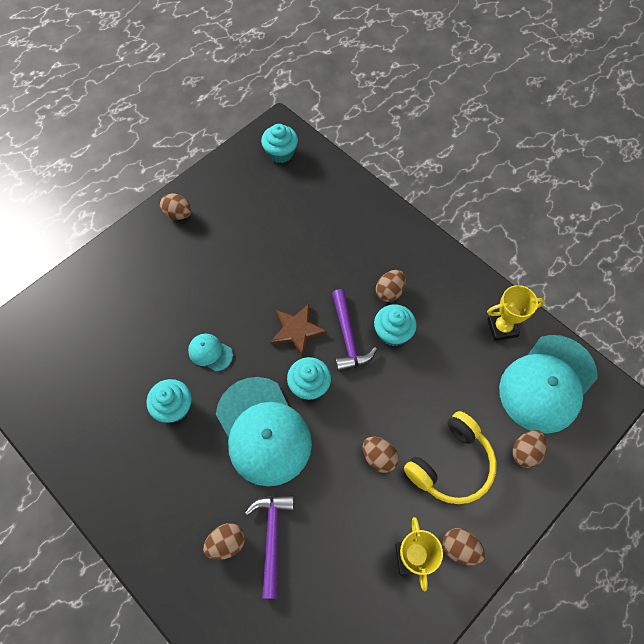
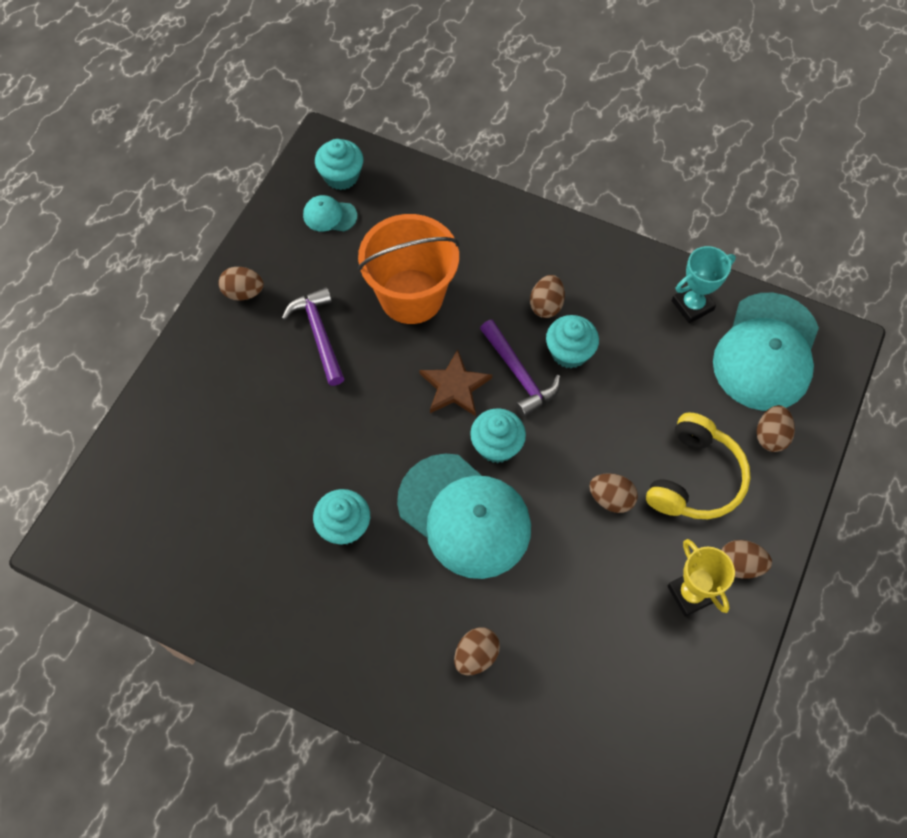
camera: 20 degrees left, 0 degrees up
turquoise cap [188,334,233,372] -> turquoise cap moved to [303,195,357,231]
purple hammer [245,495,294,599] -> purple hammer moved to [282,287,344,386]
yellow trophy [487,285,545,341] -> turquoise trophy [672,246,736,323]
none -> orange bucket [358,214,459,324]

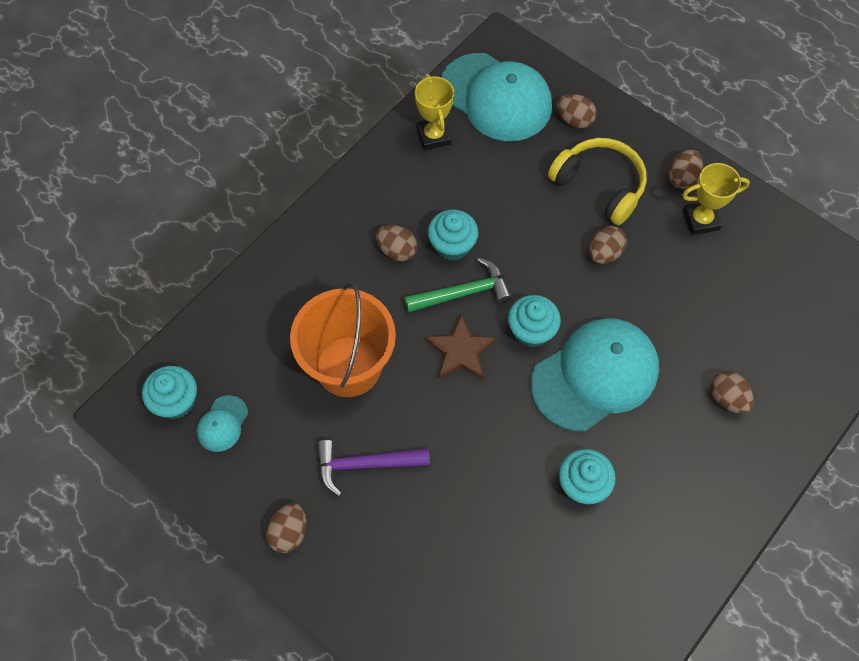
camera: 75 degrees left, 0 degrees up
purple hammer [480,319,560,417] -> green hammer [404,258,512,313]
turquoise trophy [672,246,736,323] -> yellow trophy [415,74,454,150]

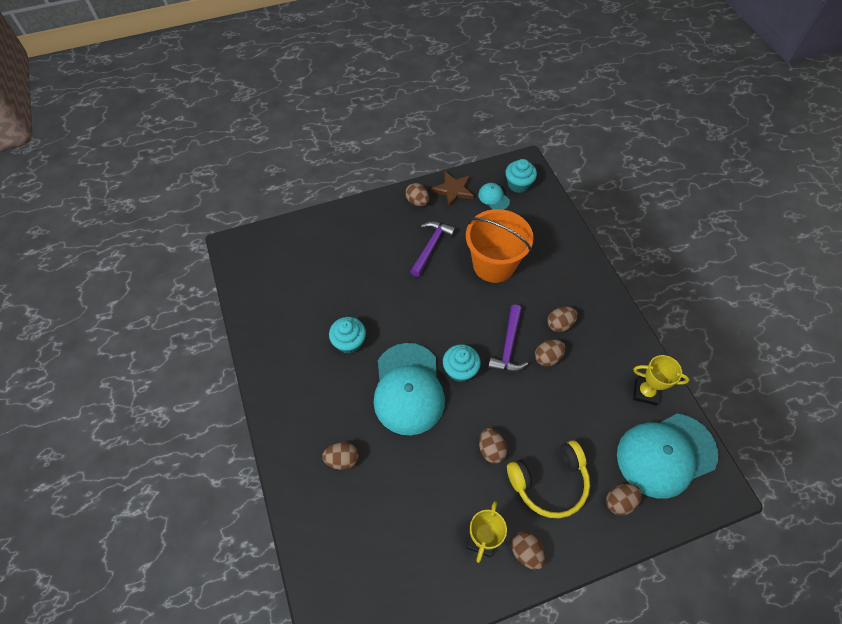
camera: 120 degrees right, 5 degrees down
green hammer [404,258,512,313] -> purple hammer [488,305,528,372]
brown star [425,314,497,380] -> brown star moved to [431,172,474,207]
turquoise cupcake [428,209,478,261] -> brown egg [535,340,566,366]

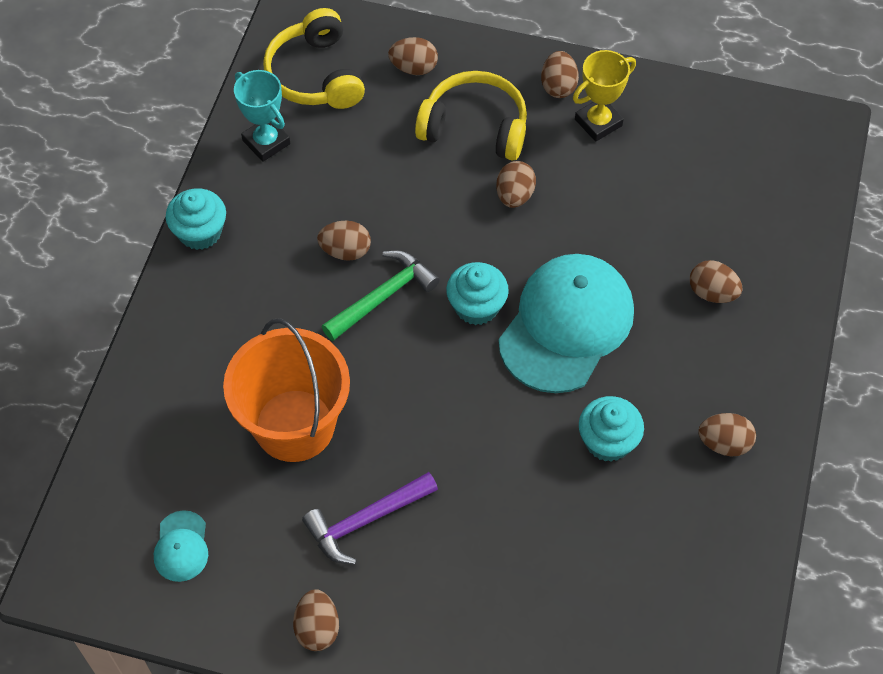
camera: 145 degrees left, 0 degrees up
brown star [431,172,474,207] -> none
purple hammer [488,305,528,372] -> green hammer [322,250,440,341]
turquoise cupcake [505,159,537,193] -> turquoise cupcake moved to [166,188,226,250]
brown egg [547,307,578,332] -> brown egg moved to [698,413,756,457]
turquoise cap [617,414,718,499] -> yellow headphones [263,8,365,109]
yellow trophy [633,355,690,405] -> turquoise trophy [234,70,290,162]

